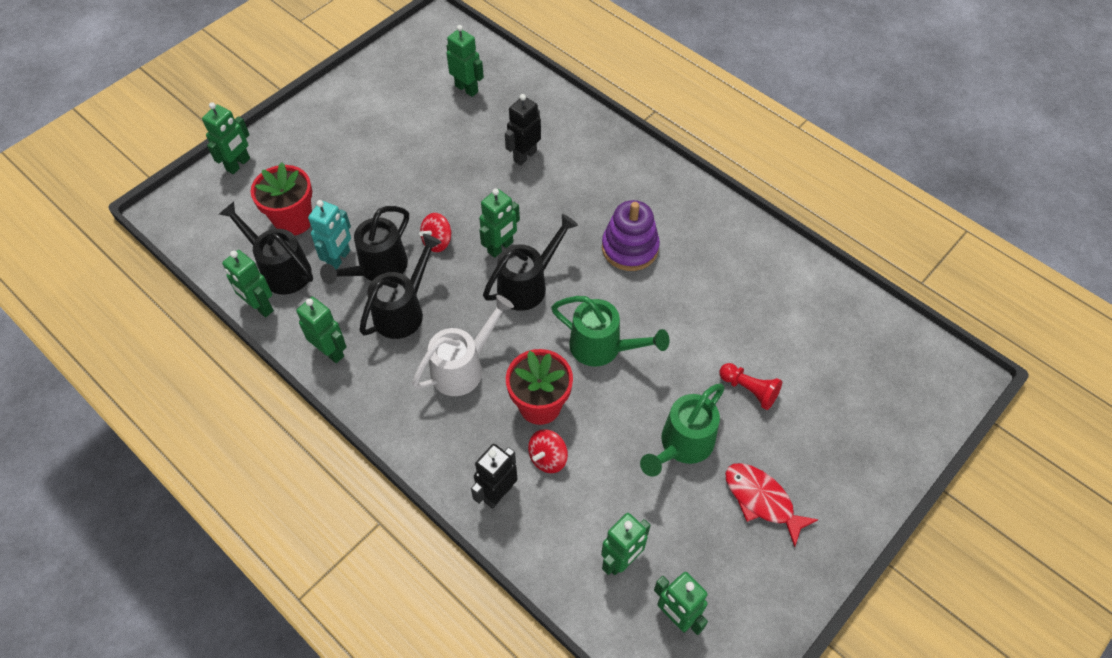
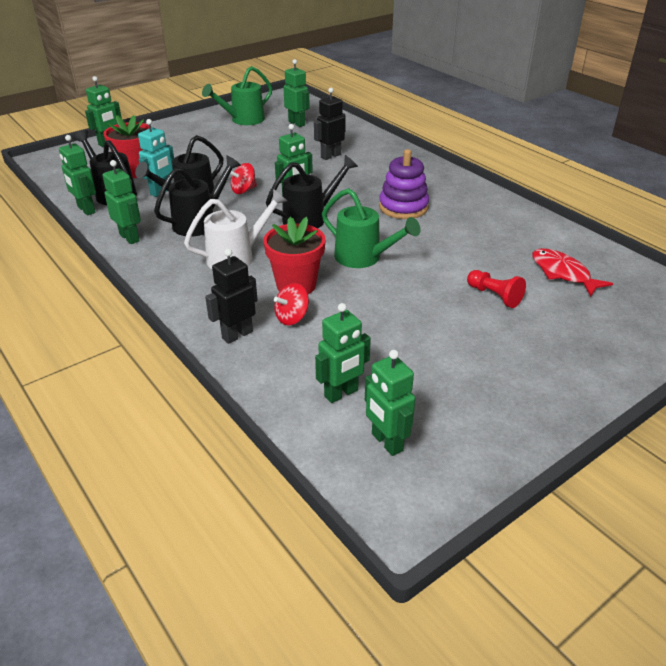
camera: 10 degrees right, 20 degrees down
green watering can [640,384,725,477] -> green watering can moved to [202,66,272,125]
red fish [725,463,819,548] -> red fish moved to [532,248,613,296]

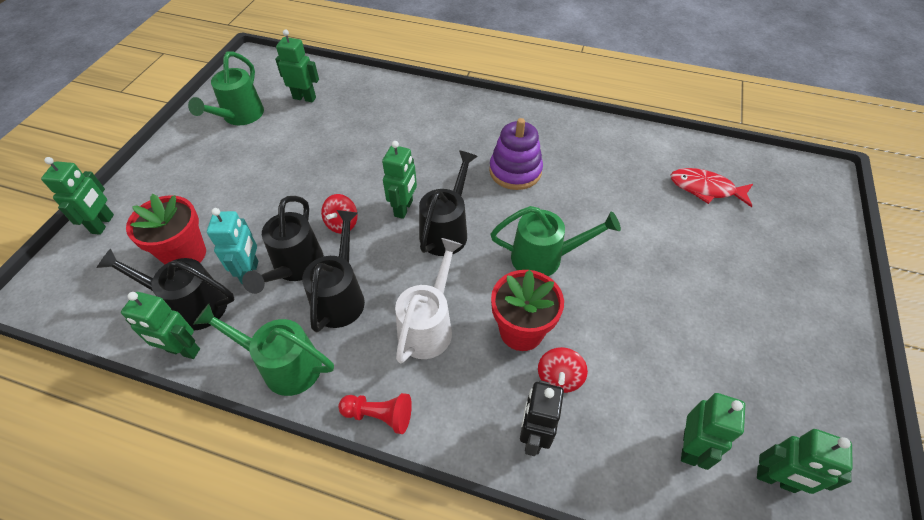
camera: 35 degrees left, 15 degrees up
green robot [102,160,141,244] -> green watering can [193,304,334,396]
black robot [314,88,346,160] -> none
red pawn [467,270,526,308] -> red pawn moved to [338,393,412,434]

